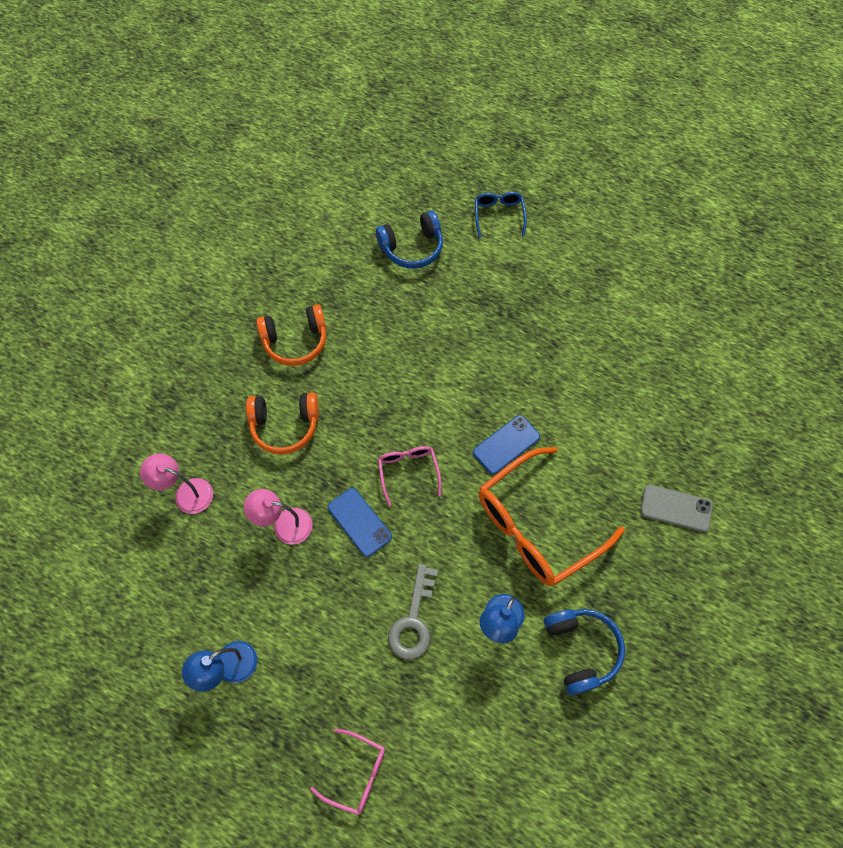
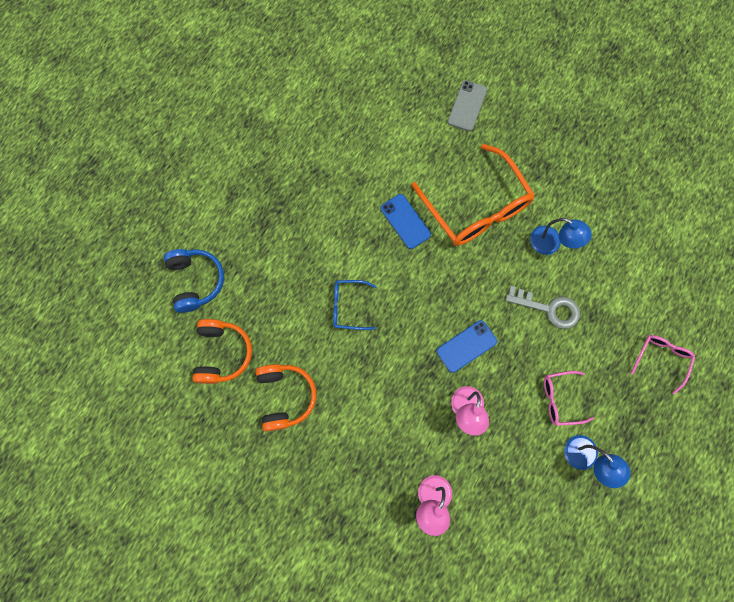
camera: 85 degrees left, 10 degrees up
orange headphones [246,392,319,454] -> orange headphones moved to [192,319,252,384]
pink glasses [378,446,441,506] -> pink glasses moved to [544,371,594,426]
blue glasses [475,192,527,238] -> blue glasses moved to [333,280,377,330]
blue headphones [544,609,625,695] -> none

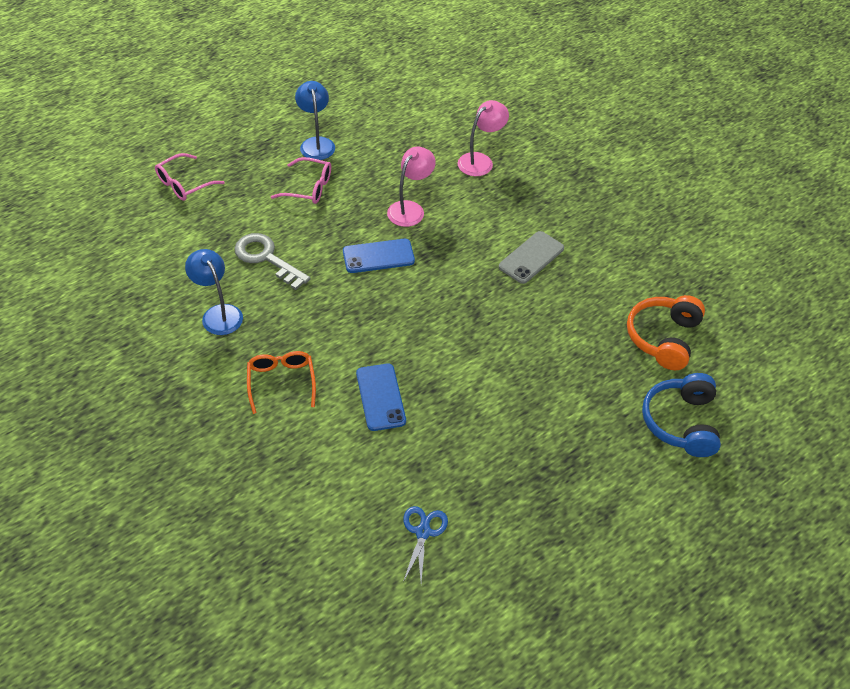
camera: 160 degrees left, 25 degrees down
orange headphones [255,364,316,431] -> none
blue glasses [333,280,377,330] -> none
orange glasses [411,144,535,246] -> orange glasses [247,351,316,414], size x0.49
grey phone [448,80,487,131] -> grey phone moved to [499,231,564,284]
none -> blue scissors [403,506,448,582]

